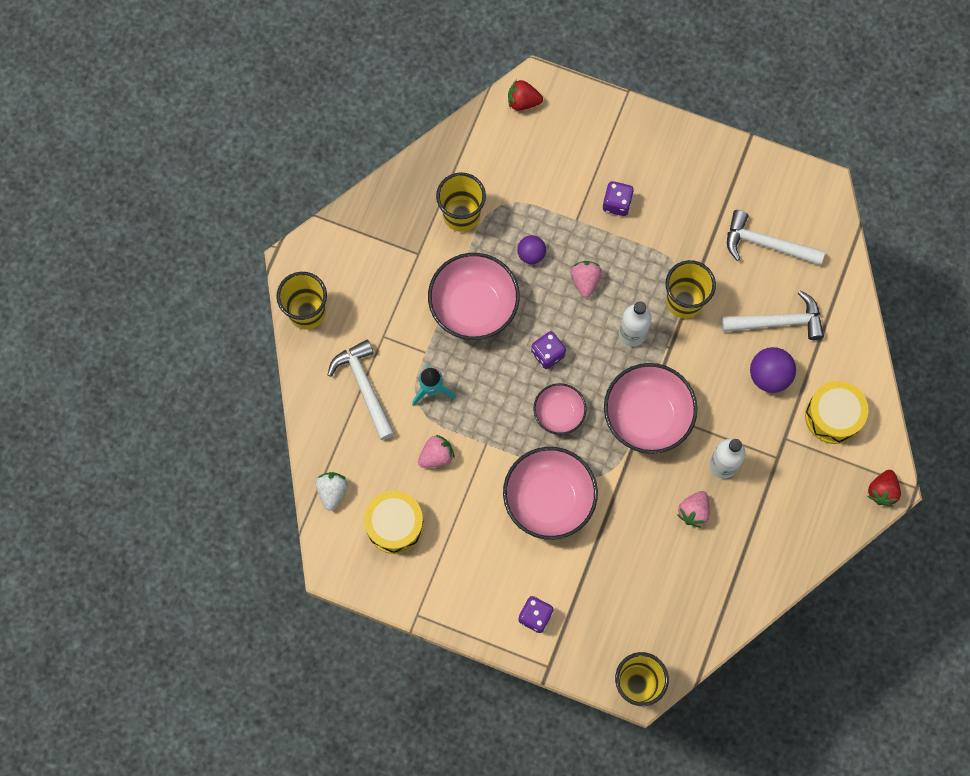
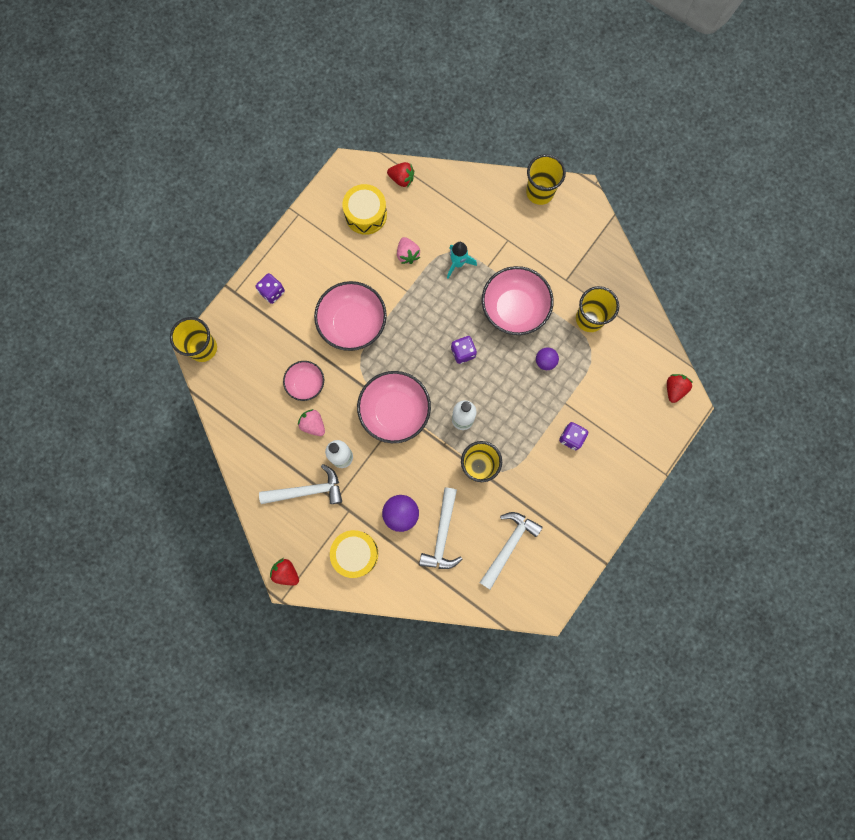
camera: 105 degrees right, 5 degrees up
white strawberry [315,472,348,510] -> red strawberry [387,162,414,187]
white hammer [328,340,395,440] -> white hammer moved to [259,464,342,504]
pink bowl [533,383,586,435] -> pink bowl moved to [283,361,324,401]
pink strawberry [571,261,602,298] -> none

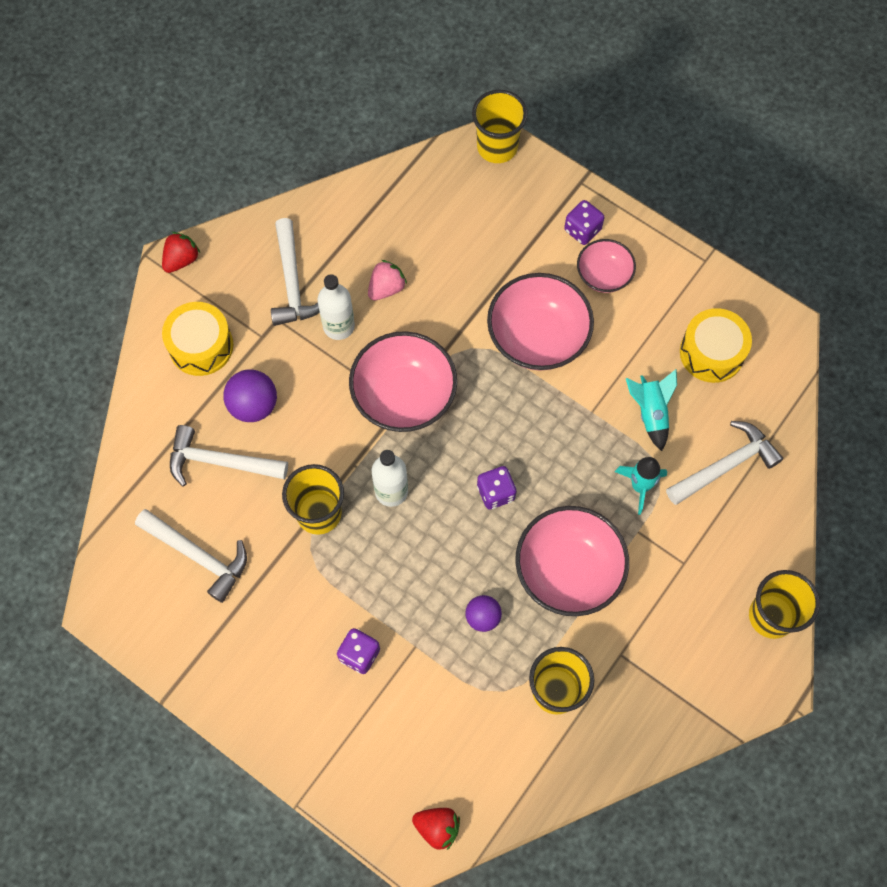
camera: 90 degrees right, 10 degrees down
pink bowl [283,361,324,401] -> pink bowl moved to [577,239,636,293]
red strawberry [387,162,414,187] -> none
pink strawberry [397,237,420,264] -> turquoise rocket [626,369,677,451]
none -> white hammer [666,421,783,505]

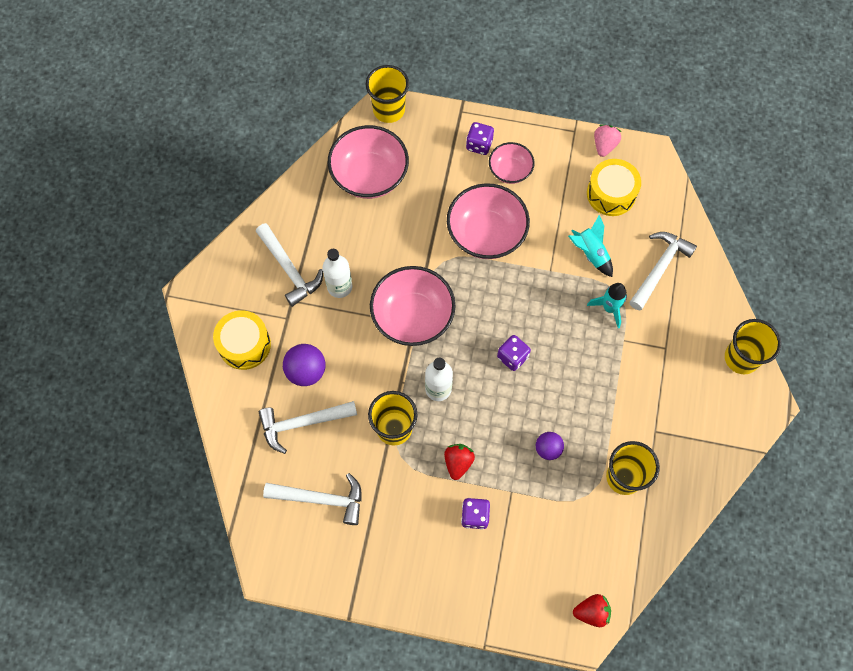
camera: 25 degrees left, 0 degrees up
red strawberry [162,232,200,273] -> red strawberry moved to [444,444,475,480]
pink strawberry [368,260,407,300] -> pink strawberry moved to [594,125,621,157]
pink bowl [515,506,629,616] -> pink bowl moved to [328,125,409,199]

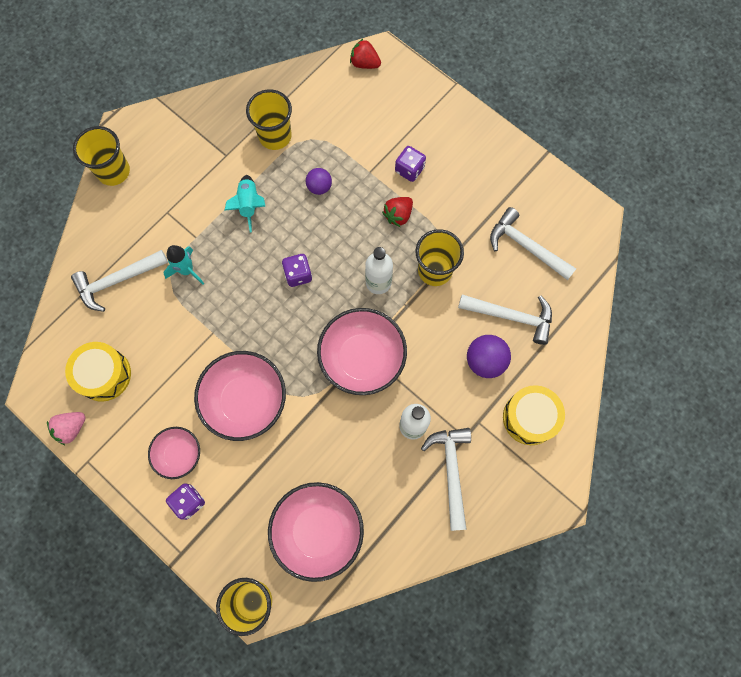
camera: 150 degrees left, 5 degrees up
turquoise rocket [568,215,613,277] -> turquoise rocket moved to [224,175,266,233]

